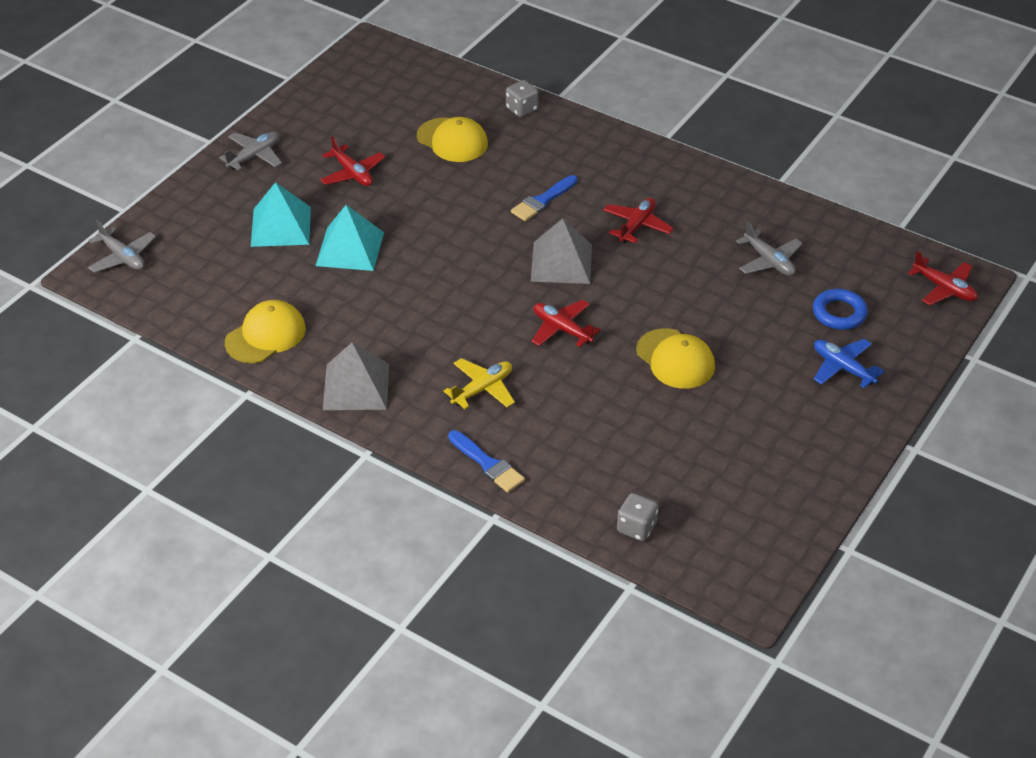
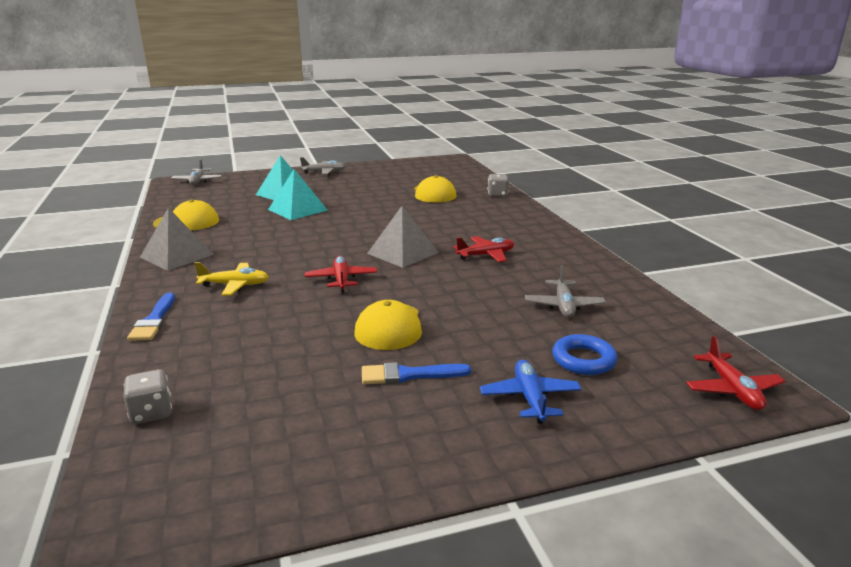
camera: 40 degrees right, 20 degrees down
red plane [320,136,385,186] -> none
blue brush [511,175,577,221] -> blue brush moved to [362,362,471,384]

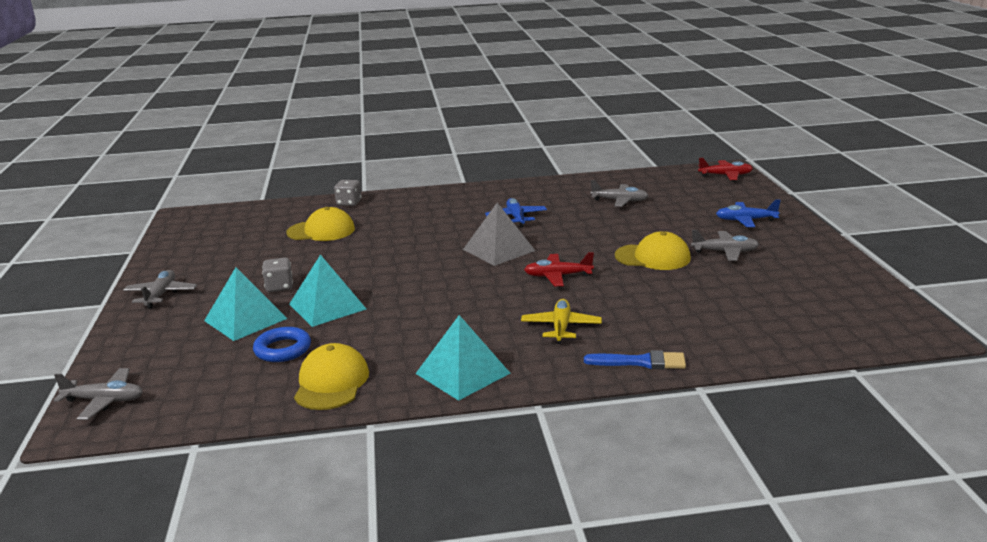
camera: 80 degrees left, 0 degrees up
grey dice [124,369,172,424] -> grey dice moved to [262,258,293,292]
grey pyramid [140,208,214,271] -> turquoise pyramid [415,315,510,401]
blue brush [362,362,471,384] -> grey plane [691,230,759,261]
red plane [454,236,514,262] -> blue plane [485,198,547,227]
blue ring [552,334,617,375] -> blue ring moved to [253,327,311,362]

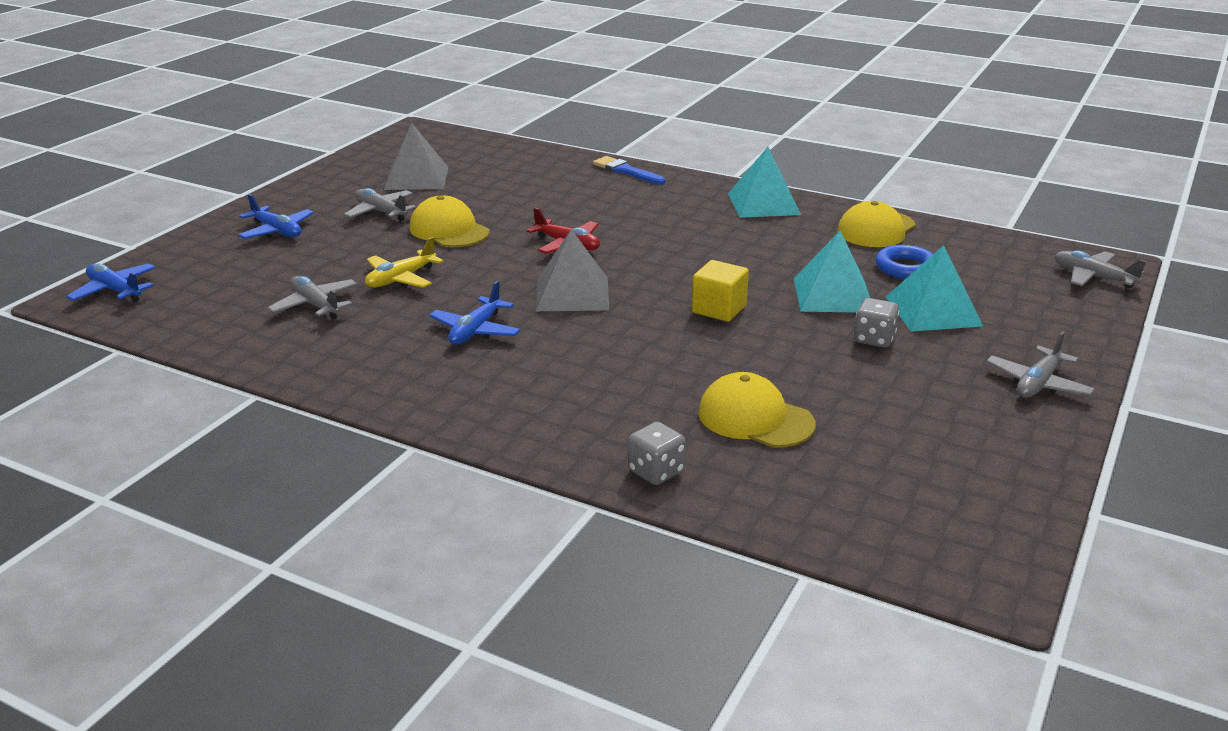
camera: 145 degrees left, 5 degrees up
yellow plane [521,299,602,344] -> yellow plane moved to [365,237,444,288]
red plane [698,158,753,180] -> blue plane [66,263,156,302]
none -> grey pyramid [384,123,449,190]
none -> yellow cube [692,260,749,322]

